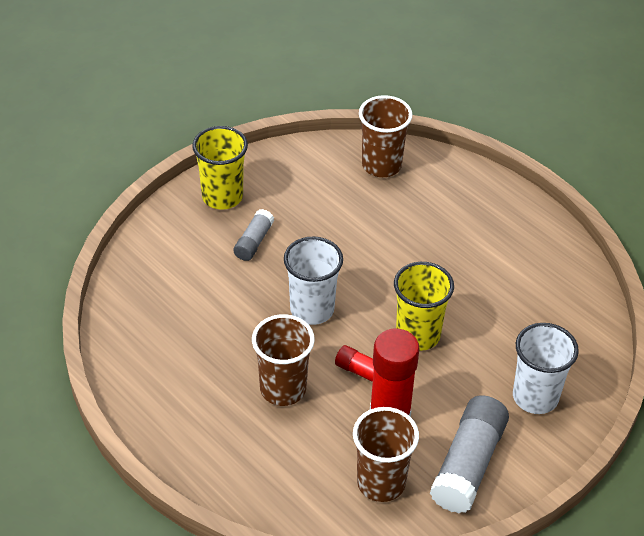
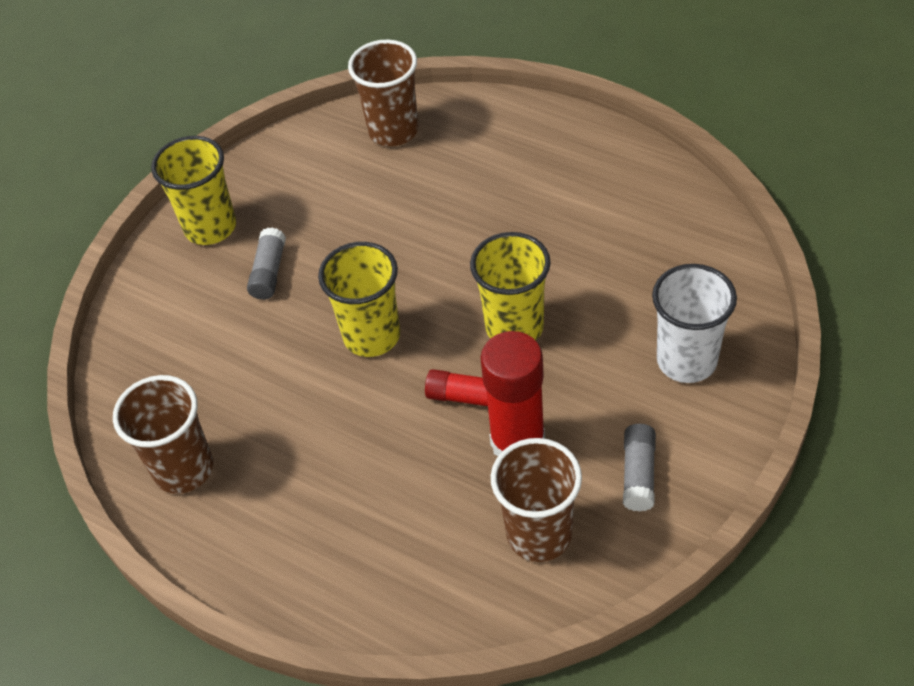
camera: 10 degrees left, 5 degrees up
brown cup [252,314,315,406] -> brown cup moved to [113,375,213,494]
white cup [284,236,343,325] -> yellow cup [318,242,400,357]
grey glue stick [430,395,509,513] -> grey glue stick [623,424,656,511], size x0.54

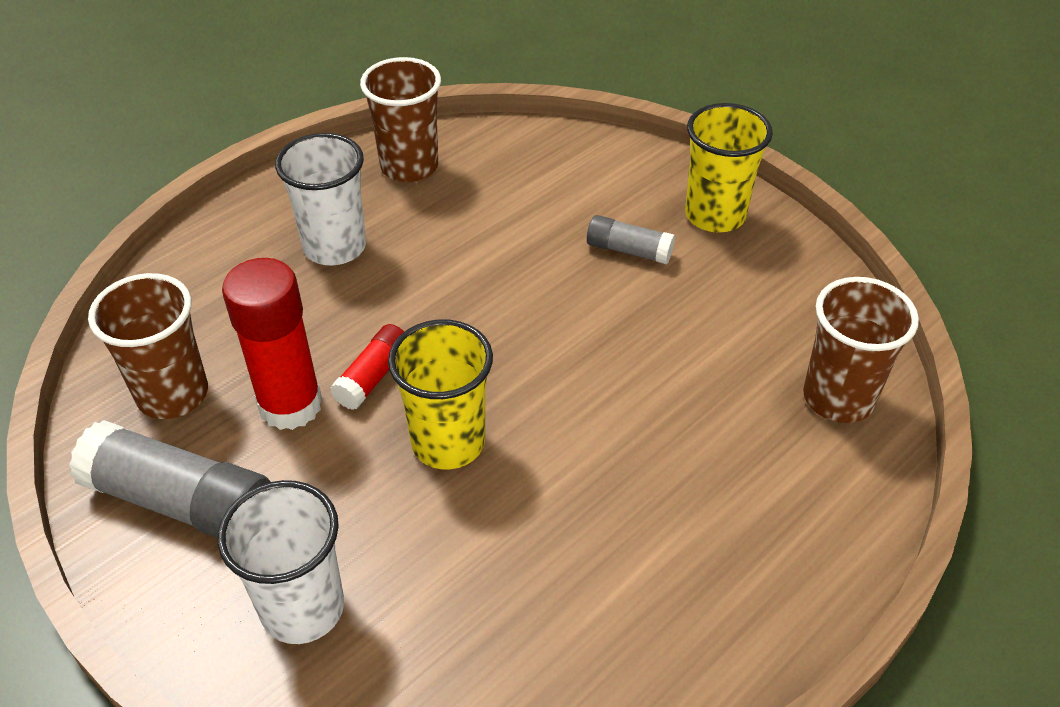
camera: 100 degrees right, 5 degrees down
yellow cup [318,242,400,357] -> none
grey glue stick [623,424,656,511] -> grey glue stick [69,420,271,538], size x1.85
none -> white cup [275,133,366,265]

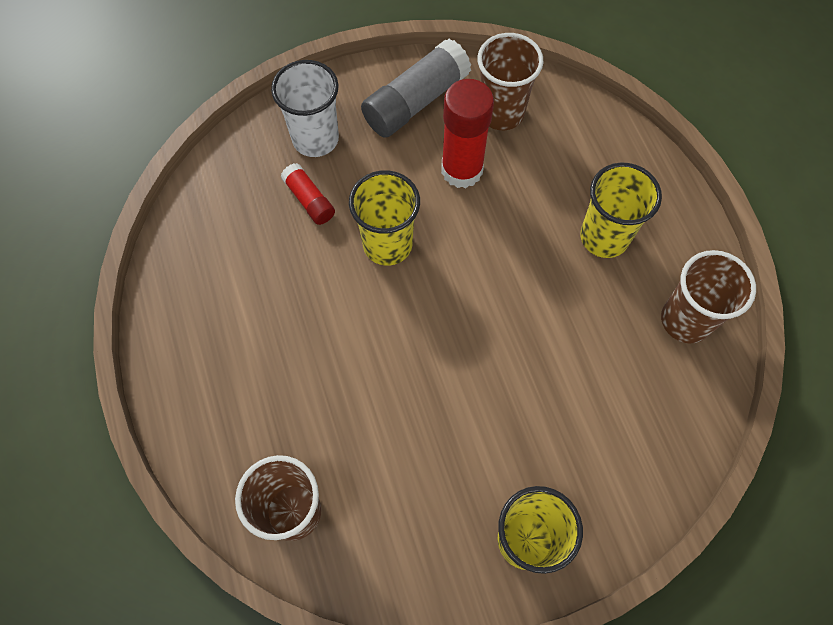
camera: 115 degrees right, 20 degrees up
white cup [275,133,366,265] -> yellow cup [580,163,662,258]
red glue stick [330,324,404,410] -> red glue stick moved to [281,163,335,225]
grey glue stick [587,215,675,264] -> none

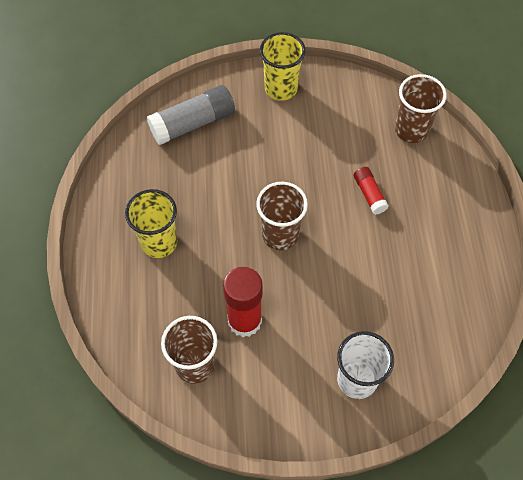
camera: 165 degrees left, 5 degrees down
red glue stick [281,163,335,225] -> red glue stick moved to [354,167,389,215]
yellow cup [349,170,420,266] -> none
grey glue stick [361,39,471,137] -> grey glue stick moved to [147,85,235,145]
brown cup [661,250,756,343] -> brown cup moved to [256,182,308,250]

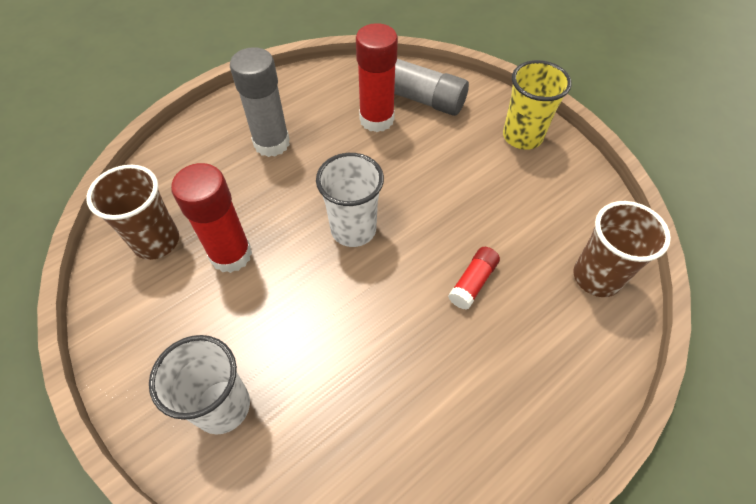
camera: 55 degrees right, 5 degrees down
yellow cup [125,189,177,258] -> grey glue stick [230,47,290,157]
brown cup [256,182,308,250] -> white cup [316,153,384,247]
none -> red glue stick [356,23,398,132]

